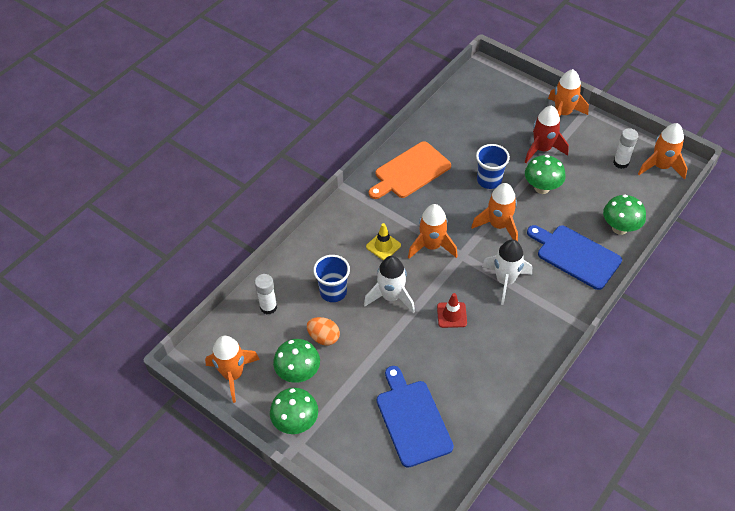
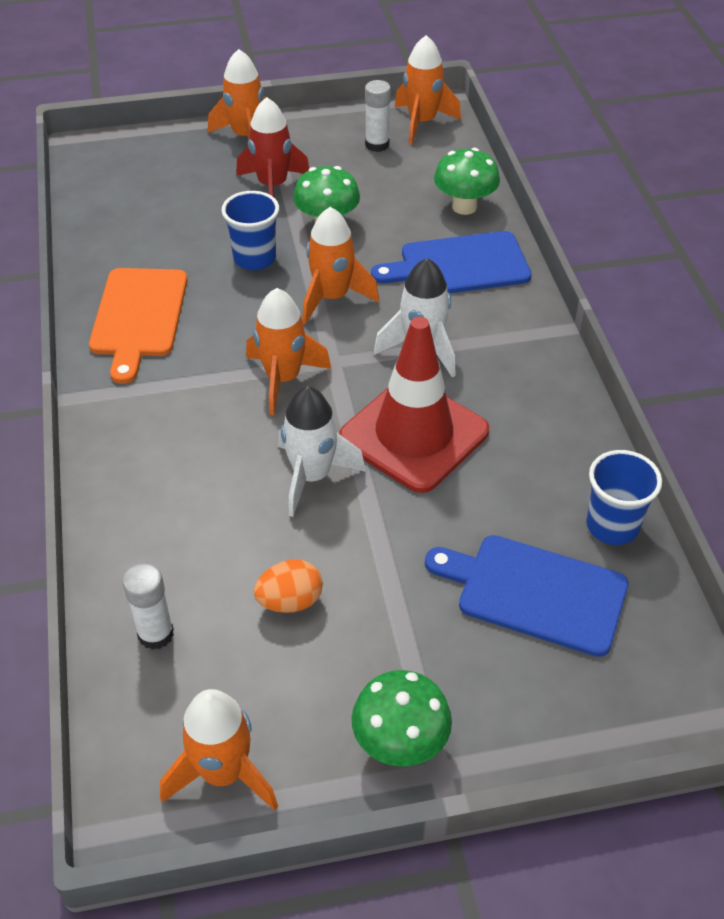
camera: 50 degrees left, 5 degrees down
green mushroom [273,339,320,383] -> none
blue cup [313,255,350,302] -> blue cup moved to [586,450,662,545]
yellow traffic cone [366,223,401,260] -> none
red traffic cone [437,293,467,328] -> red traffic cone [339,317,489,493], size x2.28

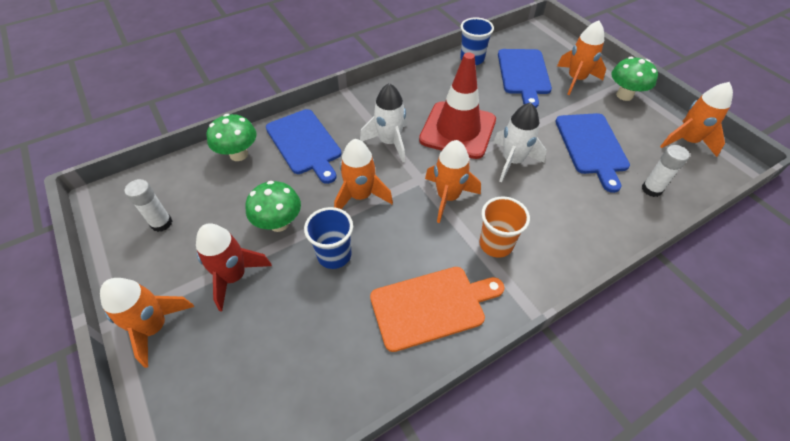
camera: 110 degrees left, 5 degrees up
orange egg [254,559,323,613] -> blue cutting board [555,113,630,193]
orange rocket [395,35,461,145] -> orange rocket moved to [557,20,606,95]
none -> orange cup [479,196,530,258]

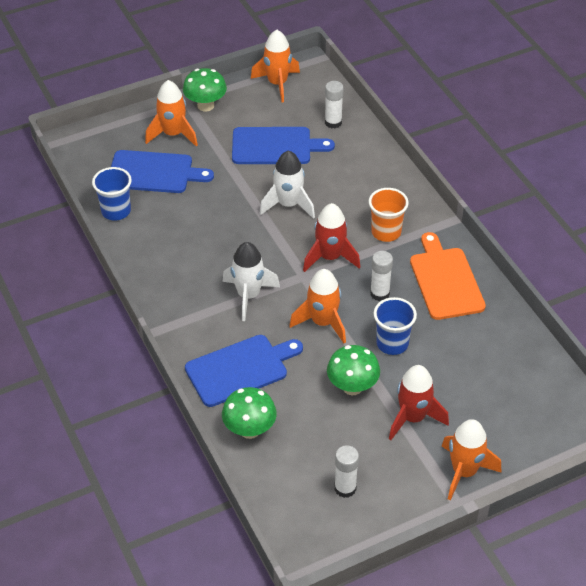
camera: 85 degrees left, 5 degrees down
red traffic cone [419,52,496,159] -> none
orange rocket [425,140,481,223] -> red rocket [303,203,360,272]
none -> white glue stick [370,251,393,301]

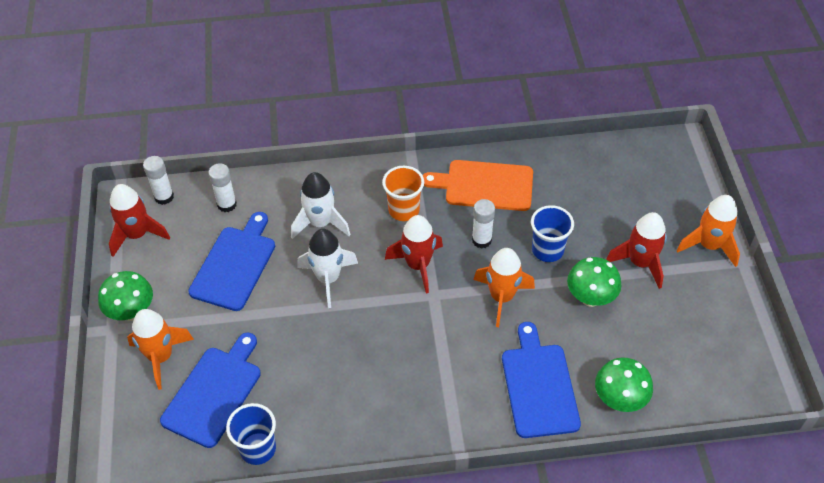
camera: 70 degrees left, 5 degrees up
white rocket [222,242,280,321] -> white rocket moved to [291,172,351,239]
orange rocket [251,30,300,103] -> red rocket [109,184,170,257]
white glue stick [334,445,359,498] -> white glue stick moved to [143,156,174,205]

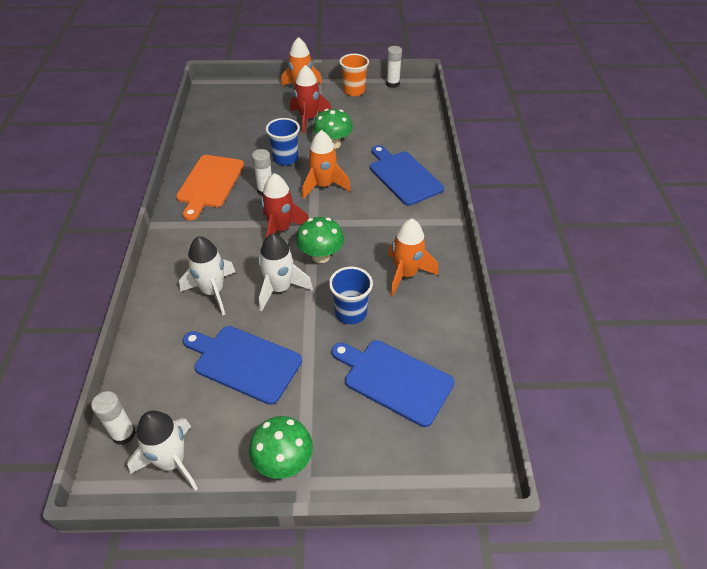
camera: 85 degrees left, 5 degrees down
red rocket [109,184,170,257] -> white rocket [127,411,198,491]
orange rocket [127,309,194,390] -> orange rocket moved to [388,219,438,296]
white glue stick [208,163,237,212] -> white glue stick moved to [386,46,402,88]
blue cup [226,403,276,465] -> blue cup moved to [329,267,373,324]
orange cup [382,166,424,221] -> orange cup moved to [339,54,369,96]
blue cutting board [502,322,581,438] -> blue cutting board turned 60 degrees clockwise [370,145,444,206]
green mushroom [595,357,653,412] -> green mushroom moved to [296,217,344,263]

